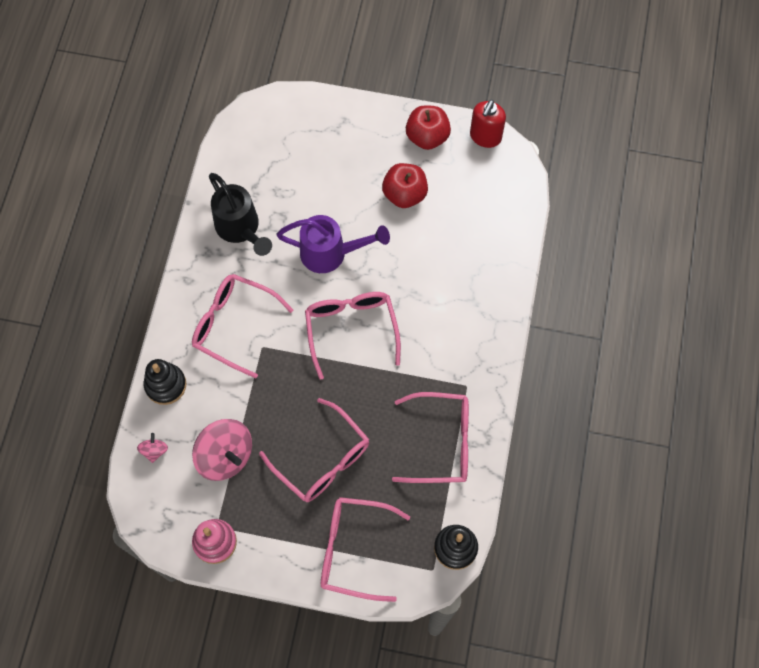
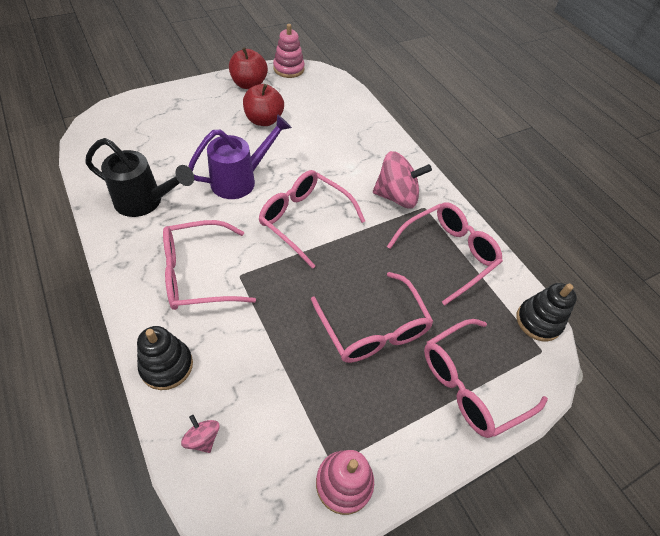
camera: 45 degrees left, 15 degrees down
pink spinning top [192,419,252,481] -> pink spinning top moved to [373,151,432,209]
pink glasses [259,398,369,502] -> pink glasses turned 60 degrees clockwise [311,272,433,363]
red soap dispenser [470,100,506,148] -> pink stacking toy [273,24,305,78]

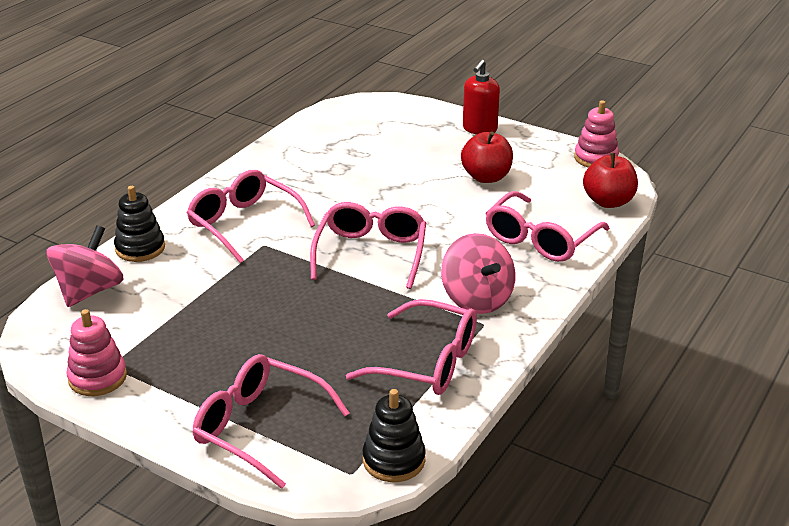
camera: 65 degrees right, 20 degrees down
black watering can [85,138,194,217] -> none
pink spinning top [181,415,220,453] -> pink spinning top [46,225,124,307], size x2.14
purple watering can [188,114,292,199] -> none
red apple [229,48,268,89] -> red apple moved to [583,153,638,208]
pink glasses [311,272,433,363] -> pink glasses moved to [485,191,610,262]
none -> red soap dispenser [463,59,500,134]

